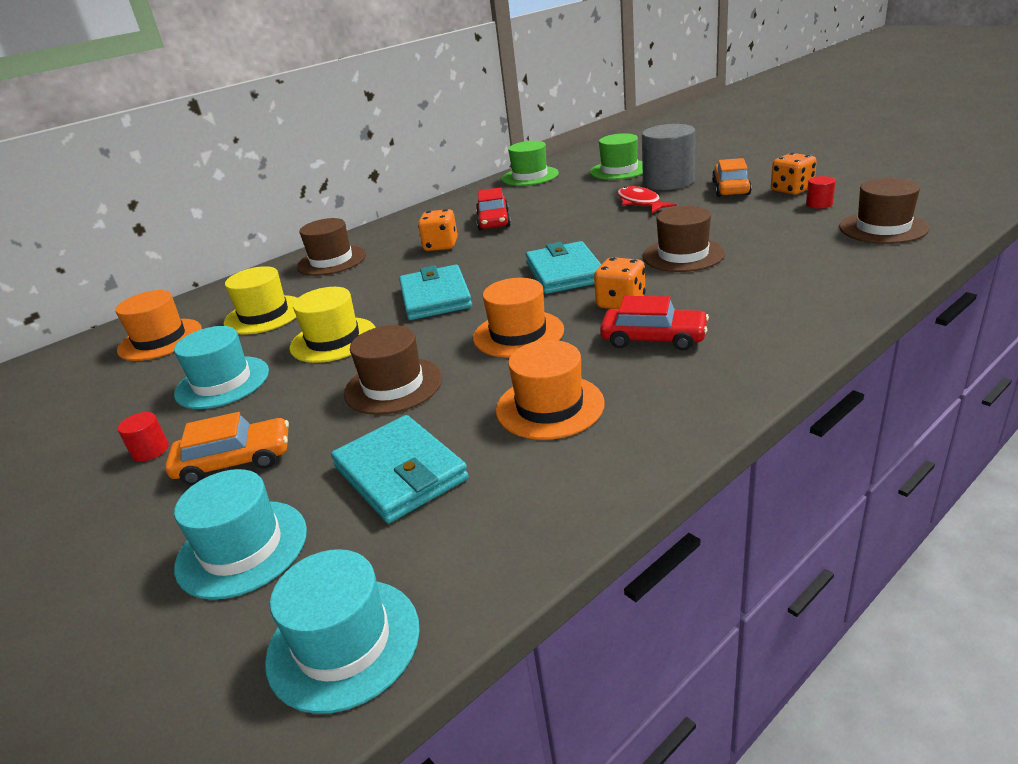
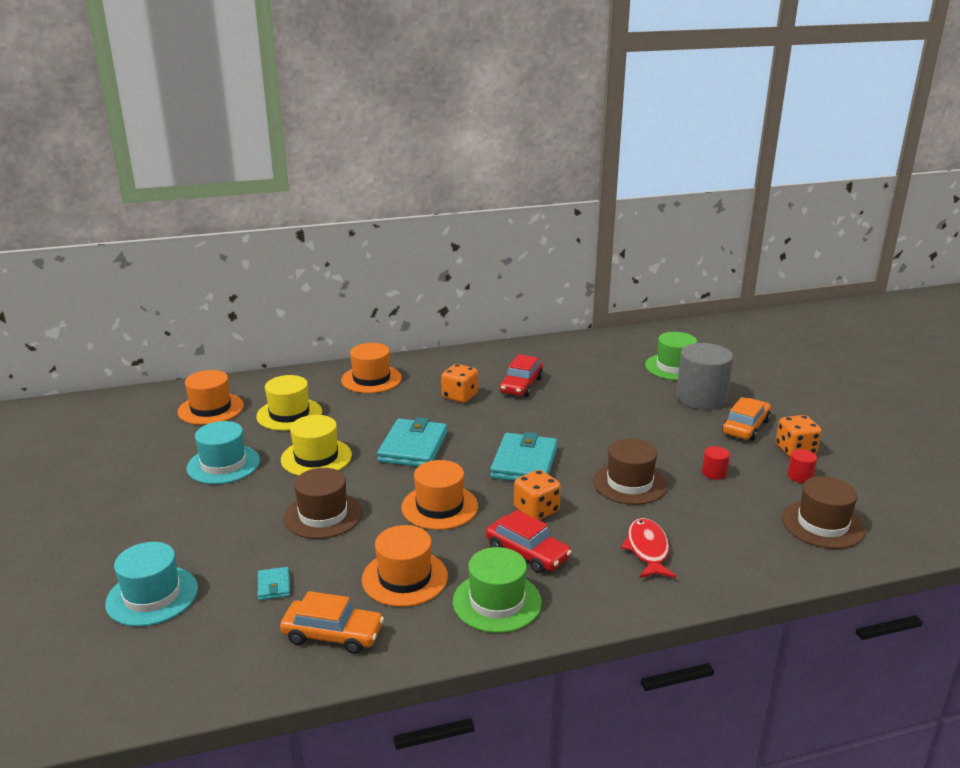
camera: 20 degrees right, 5 degrees down
red cylinder [117,412,169,462] -> red cylinder moved to [702,446,730,480]
orange car [165,412,289,485] -> orange car moved to [280,591,384,654]
turquoise hat [265,549,420,714] -> none
brown hat [297,218,366,276] -> orange hat [341,343,402,393]
turquoise wallet [331,415,469,523] -> turquoise wallet [258,567,290,600], size x0.45
green hat [502,141,559,186] -> green hat moved to [453,547,542,633]
red fish [617,186,677,213] -> red fish moved to [621,518,676,578]

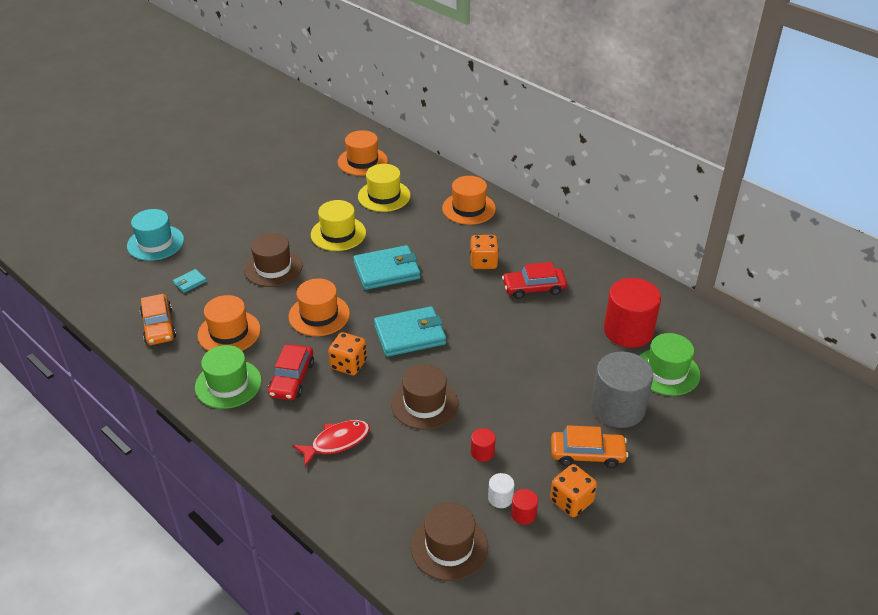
camera: 60 degrees right, 15 degrees up
turquoise hat [187,421,260,484] -> none
none -> white cylinder [488,473,514,508]
none -> red cylinder [604,278,661,348]

